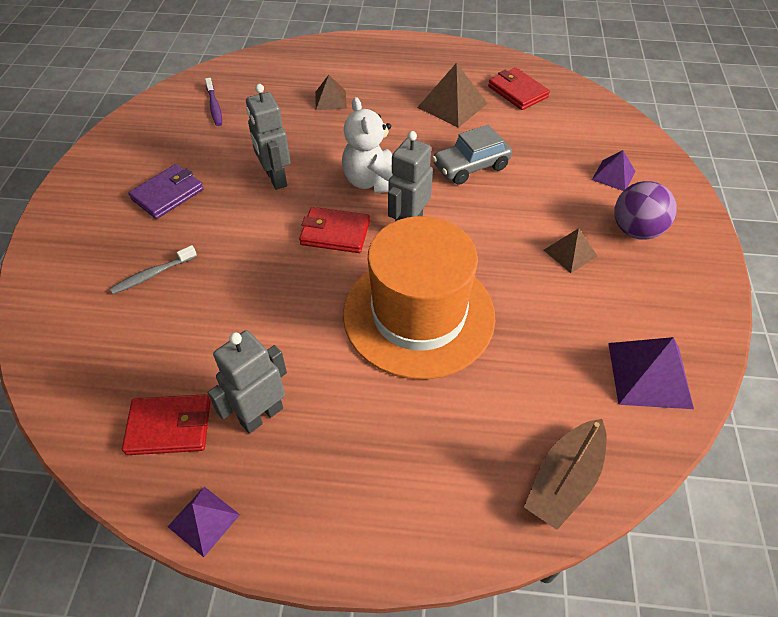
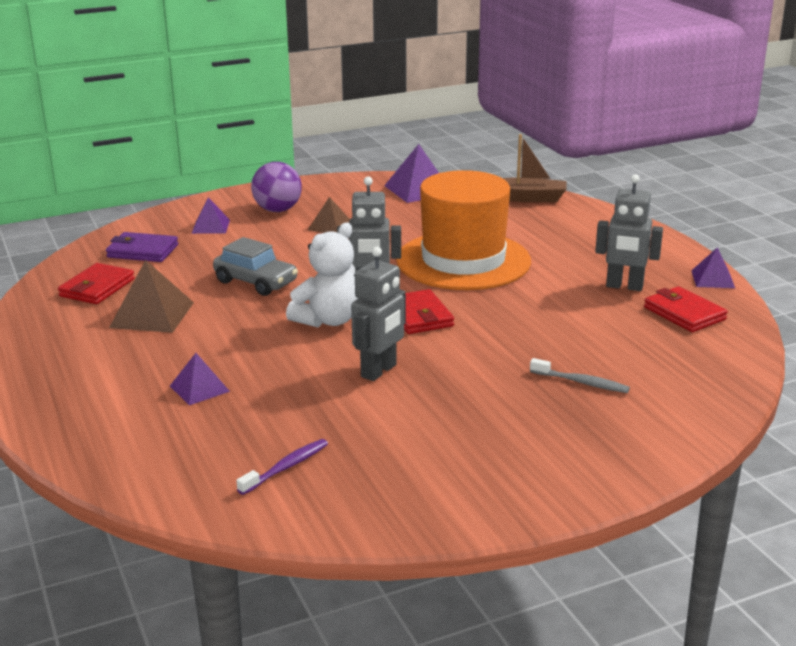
camera: 120 degrees left, 25 degrees down
purple wallet [128,164,204,219] -> purple wallet moved to [106,232,178,262]
brown pyramid [315,75,347,110] -> purple pyramid [170,353,230,405]

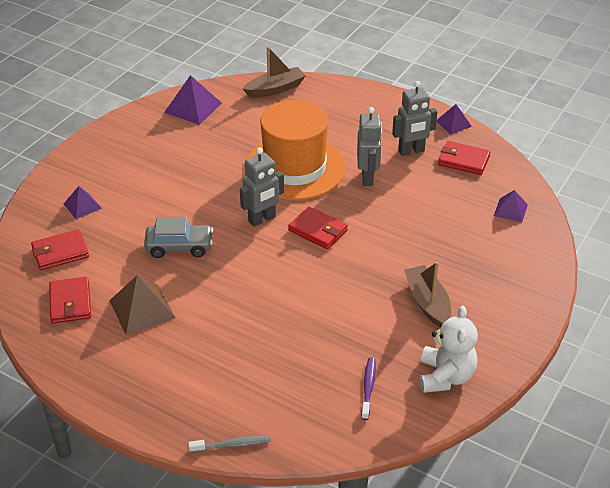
camera: 35 degrees left, 15 degrees up
purple wallet [106,232,178,262] -> red wallet [31,229,89,270]
purple pyramid [170,353,230,405] -> purple pyramid moved to [494,190,528,223]
purple ball [251,162,302,212] -> none
white teddy bear [286,223,358,327] -> white teddy bear moved to [420,306,478,393]
brown pyramid [308,197,350,233] -> none
grey robot [351,247,406,381] -> grey robot moved to [357,107,382,186]
grey toothbrush [530,358,630,393] -> grey toothbrush moved to [188,435,270,453]
none -> brown boat [404,262,451,328]

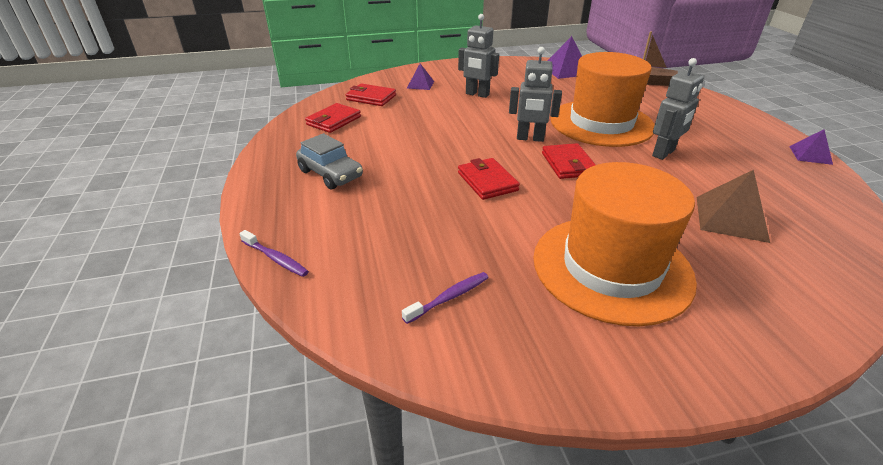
camera: 45 degrees right, 5 degrees down
brown pyramid [109,275,175,335] -> brown pyramid moved to [697,170,770,243]
grey car [144,217,213,258] -> grey car moved to [296,133,363,189]
grey toothbrush [188,435,270,453] -> purple toothbrush [239,230,309,277]
grey robot [392,81,437,156] -> grey robot moved to [458,14,499,98]
brown boat [404,262,451,328] -> orange hat [533,162,697,326]
white teddy bear [420,306,478,393] -> none
red wallet [438,141,491,175] -> red wallet moved to [458,158,520,200]
purple pyramid [494,190,528,223] -> none

